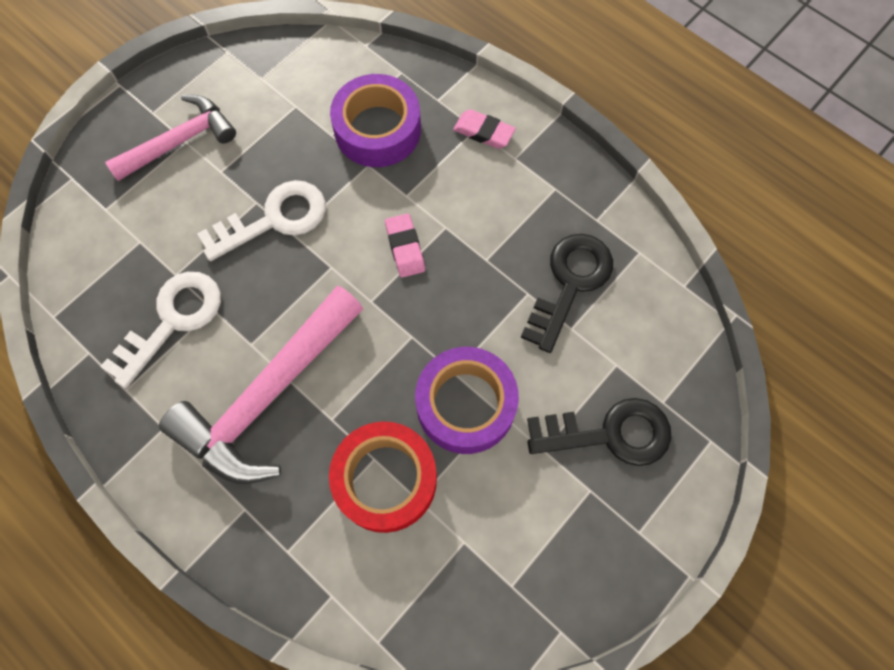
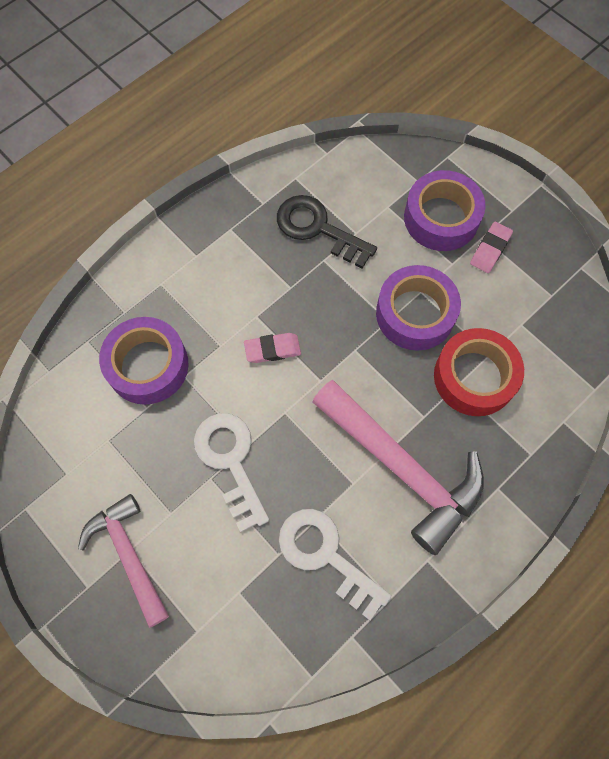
camera: 85 degrees left, 0 degrees up
pink eraser [453,109,516,149] -> pink eraser moved to [470,222,513,273]
black key [527,398,672,466] -> purple tape [404,170,486,251]

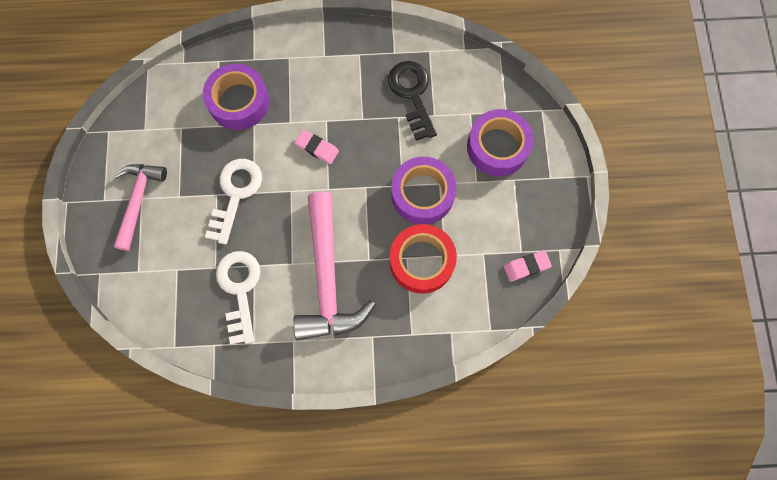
camera: 40 degrees right, 5 degrees up
pink eraser [470,222,513,273] -> pink eraser moved to [504,250,552,282]

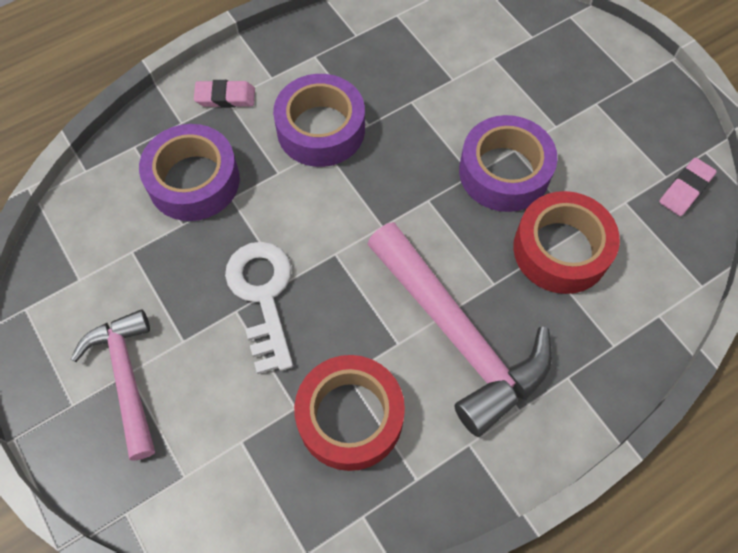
camera: 30 degrees left, 10 degrees down
white key [216,251,261,344] -> red tape [294,355,405,471]
pink eraser [295,130,339,164] -> pink eraser moved to [194,80,255,108]
black key [388,61,437,141] -> none
purple tape [467,109,534,176] -> purple tape moved to [273,74,365,167]

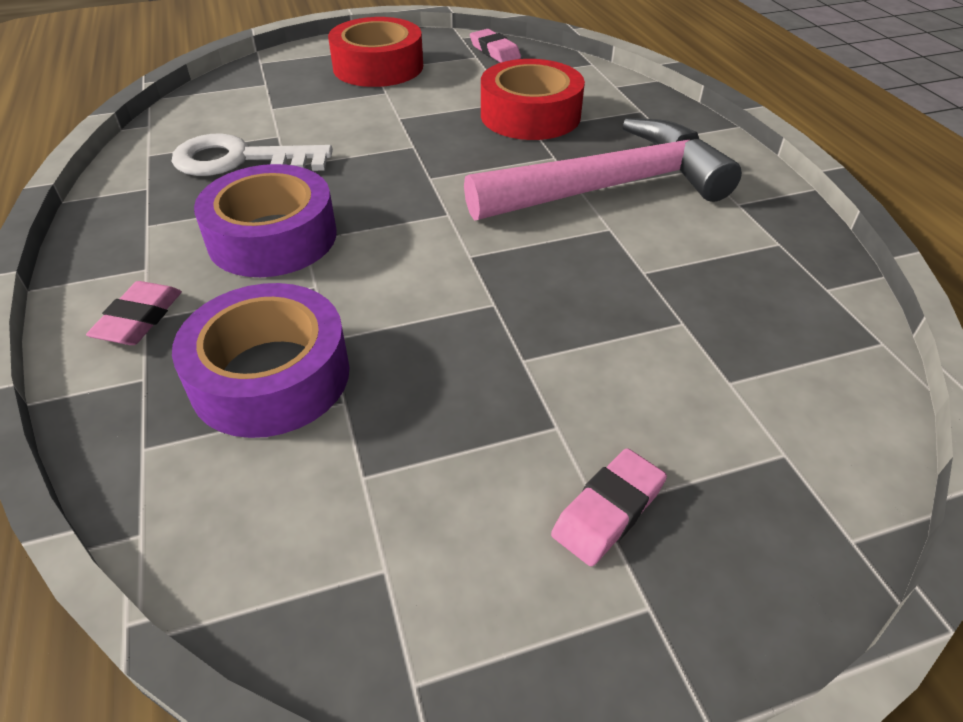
camera: 75 degrees left, 20 degrees down
pink hammer [71,310,155,461] -> pink eraser [551,448,667,566]
white key [225,242,293,374] -> white key moved to [171,134,333,176]
red tape [294,355,405,471] -> red tape moved to [328,17,423,87]
purple tape [459,115,557,212] -> none

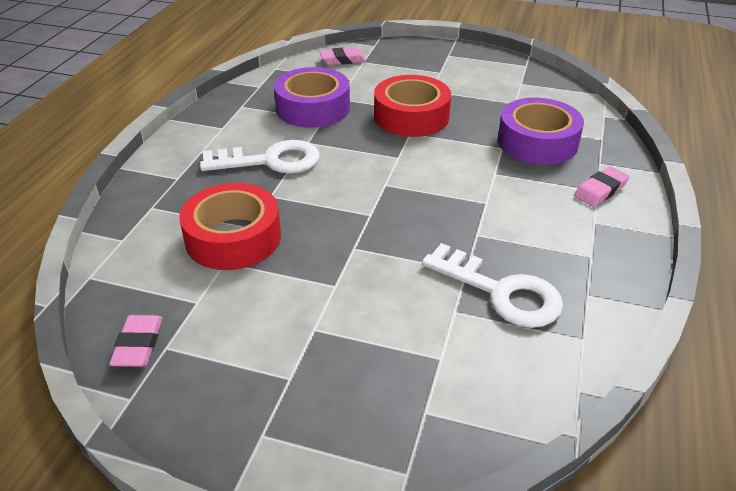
camera: 145 degrees left, 5 degrees down
purple tape [194,164,337,277] -> purple tape moved to [274,67,350,128]
red tape [328,17,423,87] -> red tape moved to [374,75,451,137]
pink hammer [464,118,742,221] -> white key [200,140,320,174]
pink eraser [551,448,667,566] -> pink eraser moved to [319,47,366,65]

